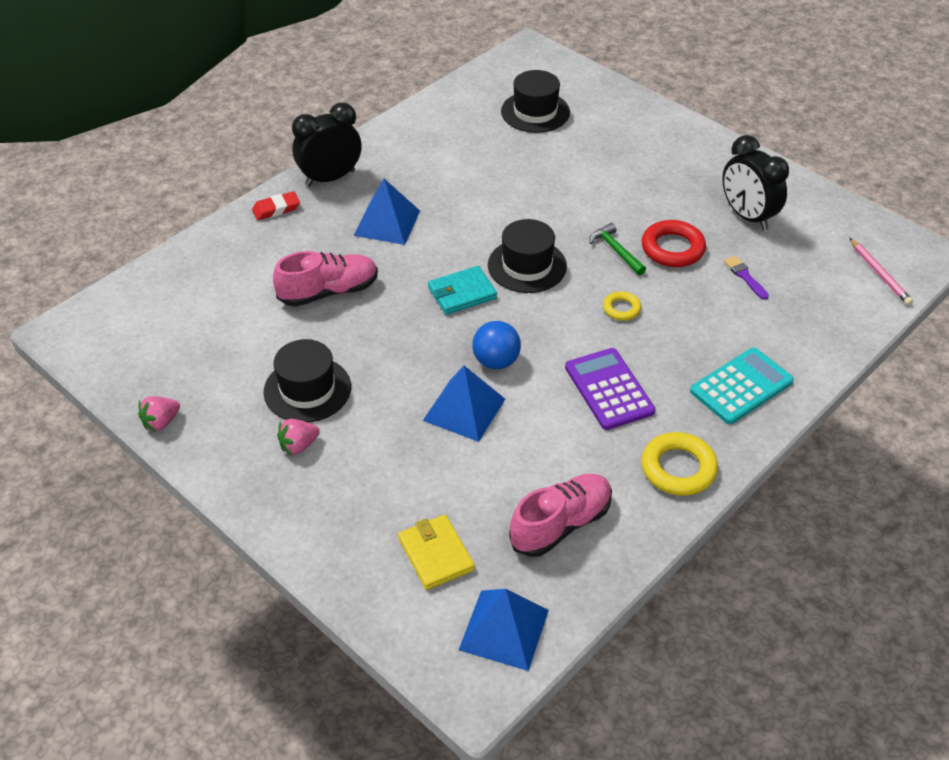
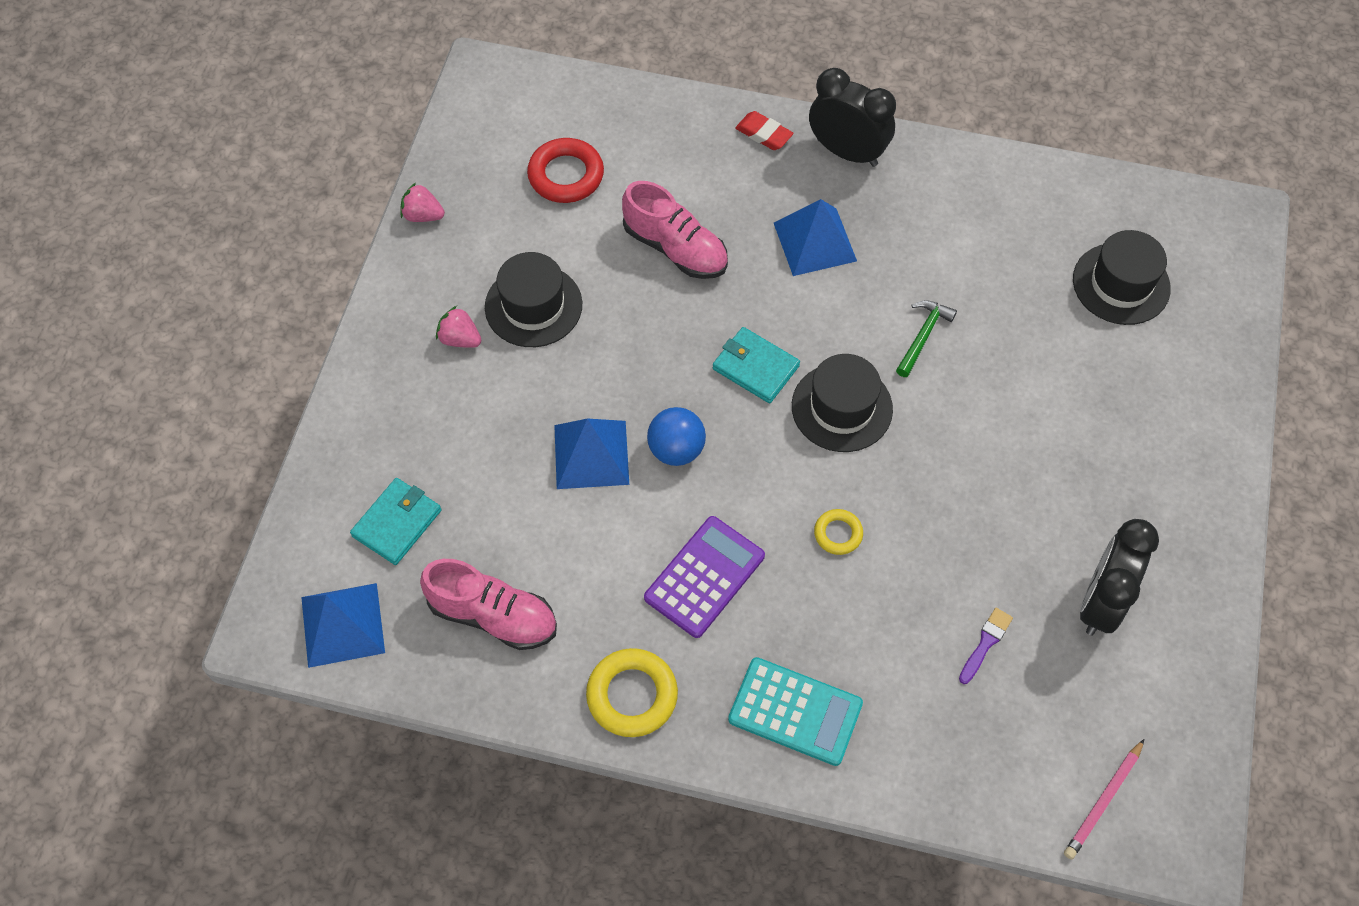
camera: 60 degrees right, 15 degrees up
yellow wallet [398,515,475,590] -> turquoise wallet [350,478,441,565]
green hammer [589,223,646,275] -> green hammer moved to [896,300,957,377]
red ring [642,220,706,267] -> red ring moved to [527,138,604,203]

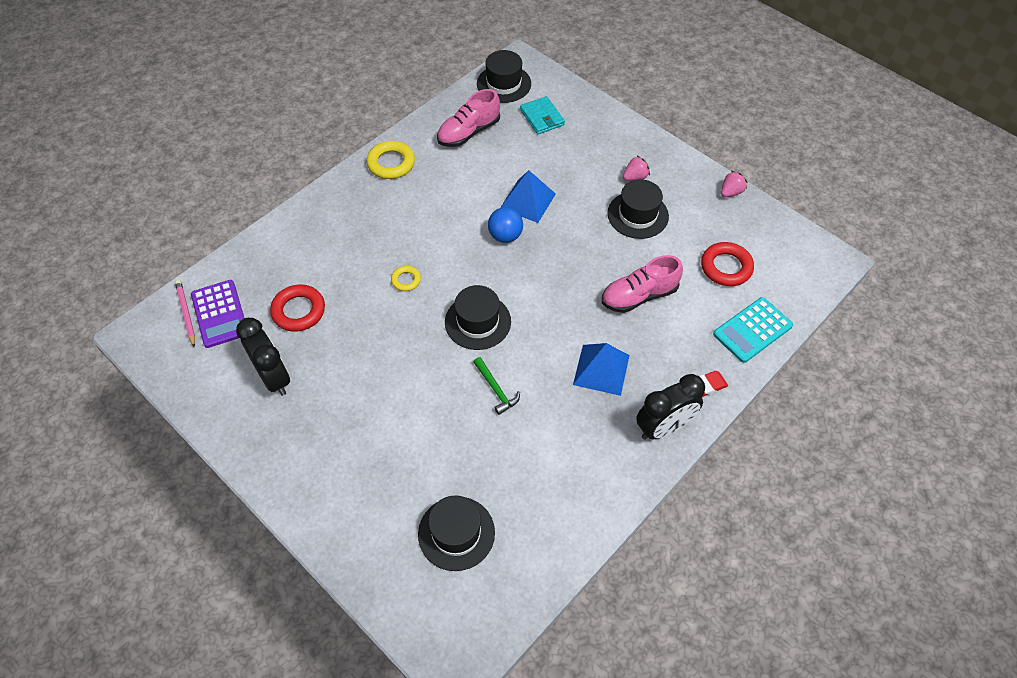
camera: 120 degrees right, 5 degrees down
blue pyramid [301,583,385,668] -> black hat [477,50,531,103]
purple calculator [644,516,765,638] -> purple calculator moved to [191,280,244,348]
turquoise wallet [713,327,800,403] -> none
turquoise calculator [728,657,863,766] -> turquoise calculator moved to [713,297,793,363]
purple brush [959,608,1013,684] -> red ring [270,285,325,332]

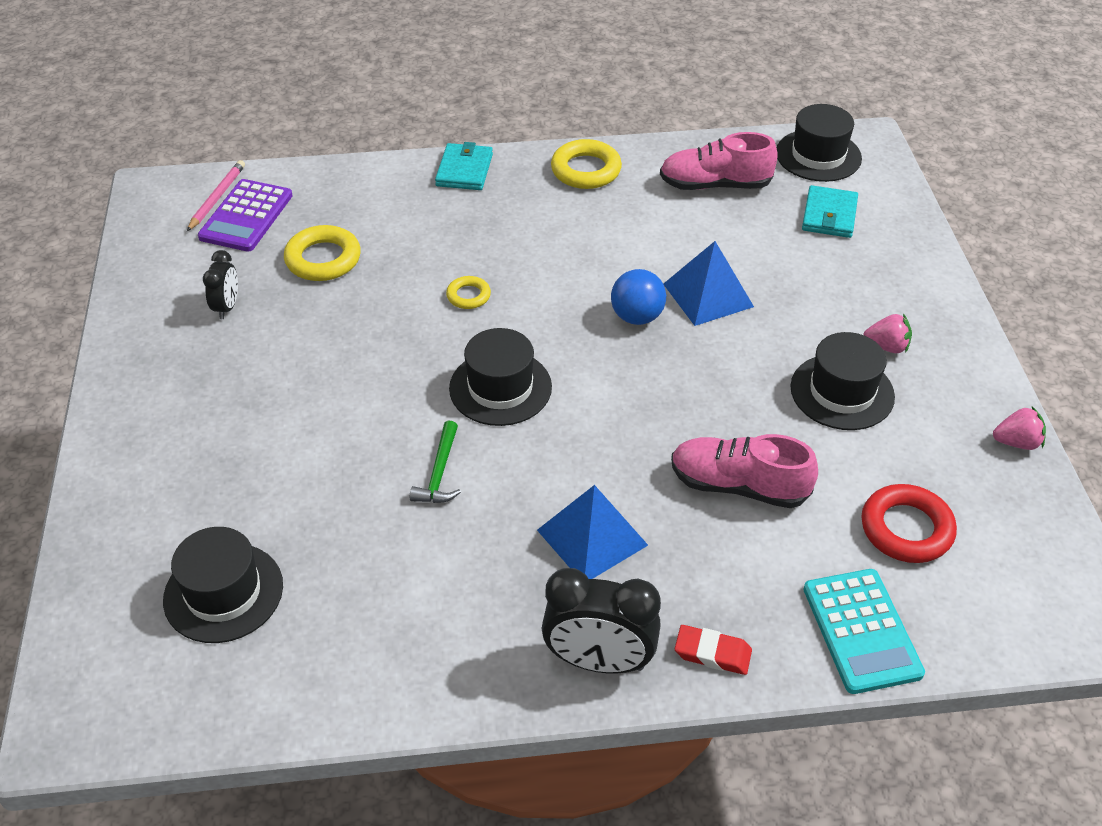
camera: 40 degrees right, 10 degrees down
black clock [236,318,290,396] -> black clock [203,250,238,319], size x0.56
red ring [270,285,325,332] -> yellow ring [284,225,361,281]
turquoise calculator [713,297,793,363] -> turquoise calculator turned 105 degrees counterclockwise [803,569,925,694]
none -> turquoise wallet [435,142,493,190]

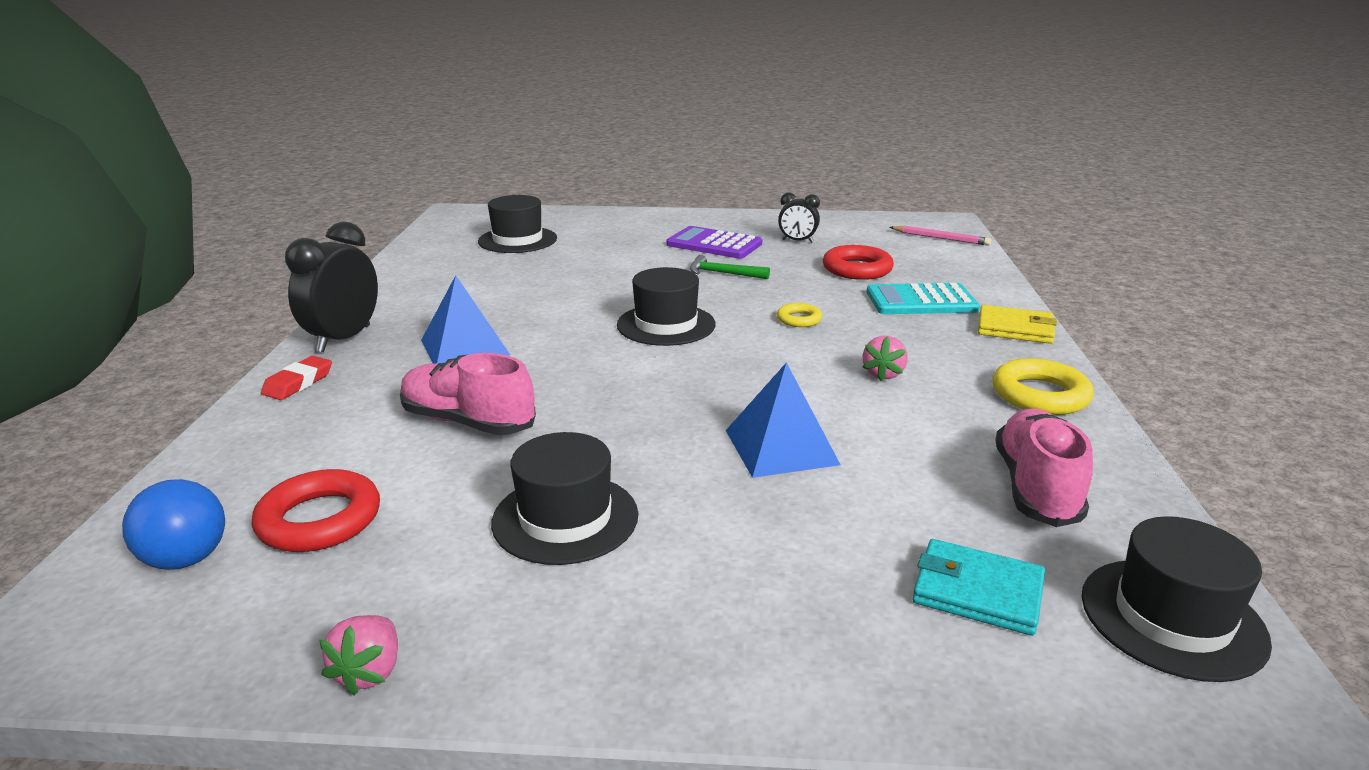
camera: 100 degrees right, 20 degrees down
purple calculator [198,179,293,252] -> purple calculator moved to [666,226,762,259]
yellow ring [284,225,361,281] -> red ring [823,245,894,280]
green hammer [410,420,461,503] -> green hammer moved to [690,255,770,279]
turquoise wallet [435,142,493,190] -> yellow wallet [978,305,1057,344]
blue ball [611,269,666,325] -> blue ball moved to [122,479,225,570]
pink shoe [671,434,818,508] -> pink shoe turned 90 degrees counterclockwise [400,353,536,435]
turquoise calculator [803,569,925,694] -> turquoise calculator moved to [866,283,980,314]
pink strawberry [864,314,912,353] -> pink strawberry moved to [862,336,908,381]

